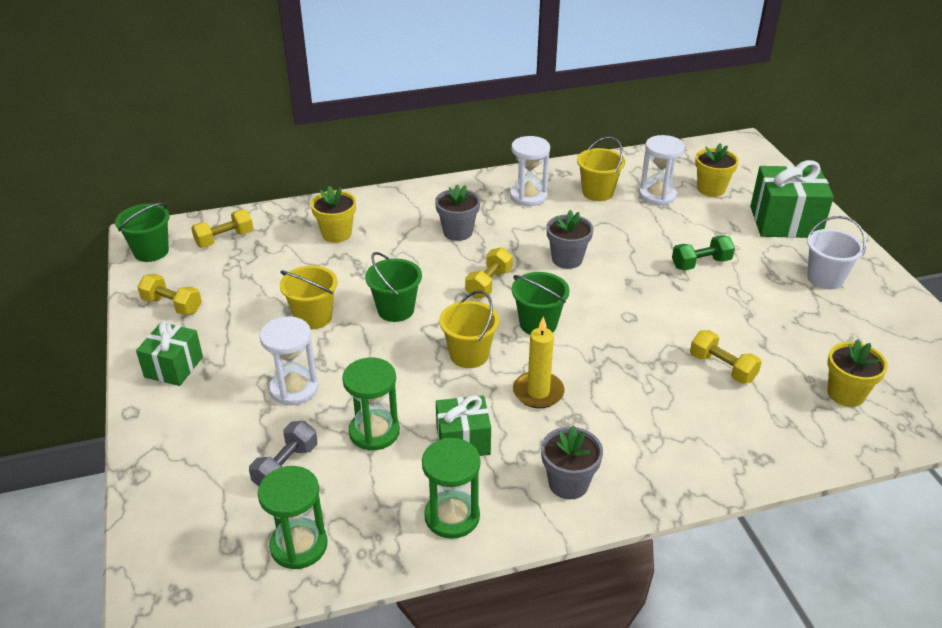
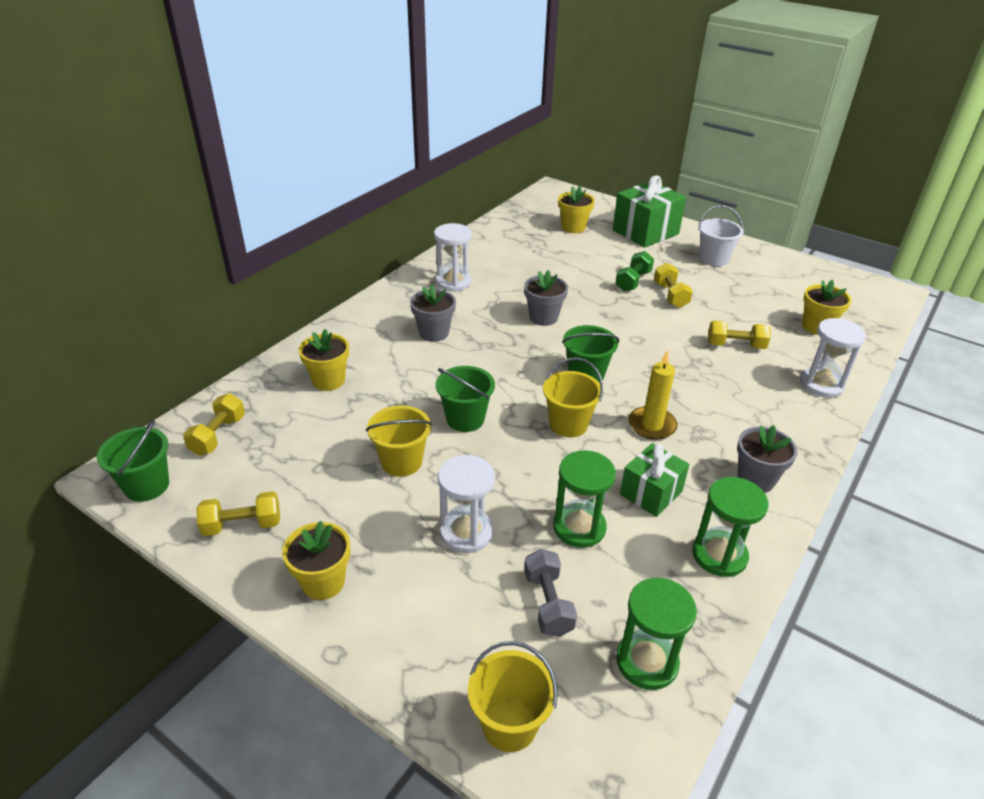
camera: 40 degrees left, 0 degrees up
green gift [136,321,203,386] -> yellow flower pot [282,521,350,600]
yellow dumbbell [465,247,513,299] -> yellow dumbbell moved to [654,263,693,308]
yellow bucket [577,137,625,201] -> yellow bucket moved to [468,641,558,752]
white hourglass [639,135,685,205] -> white hourglass moved to [800,318,866,398]

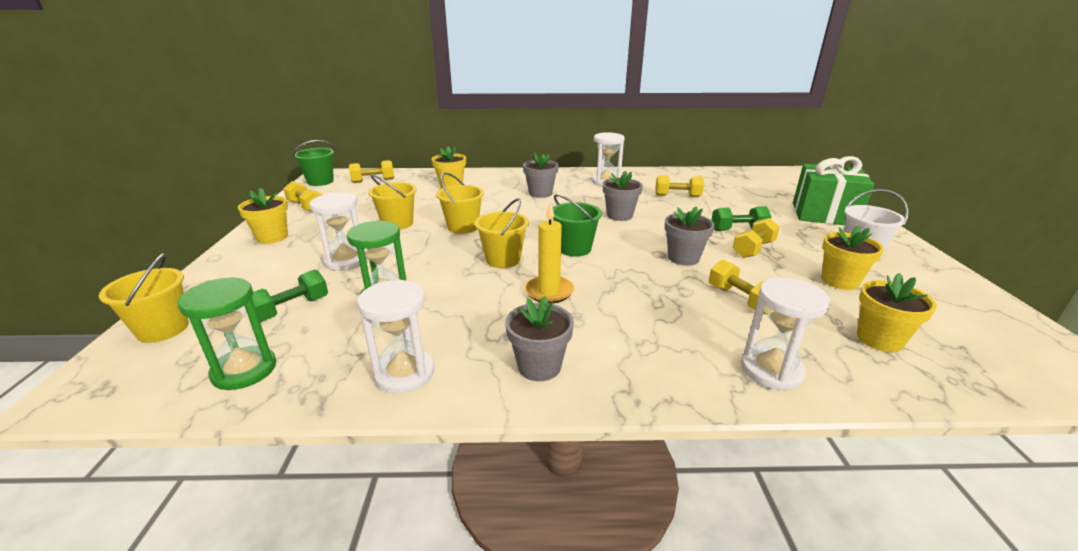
camera: 55 degrees right, 10 degrees down
green bucket [436,366,495,432] -> yellow bucket [436,172,484,234]
grey dumbbell [524,549,577,637] -> green dumbbell [252,270,328,322]
yellow flower pot [558,186,595,233] -> yellow flower pot moved to [821,225,884,290]
green gift [620,443,689,517] -> none
green hourglass [692,477,769,577] -> white hourglass [357,279,434,394]
none -> yellow dumbbell [656,175,704,197]
none -> grey flower pot [665,207,714,266]

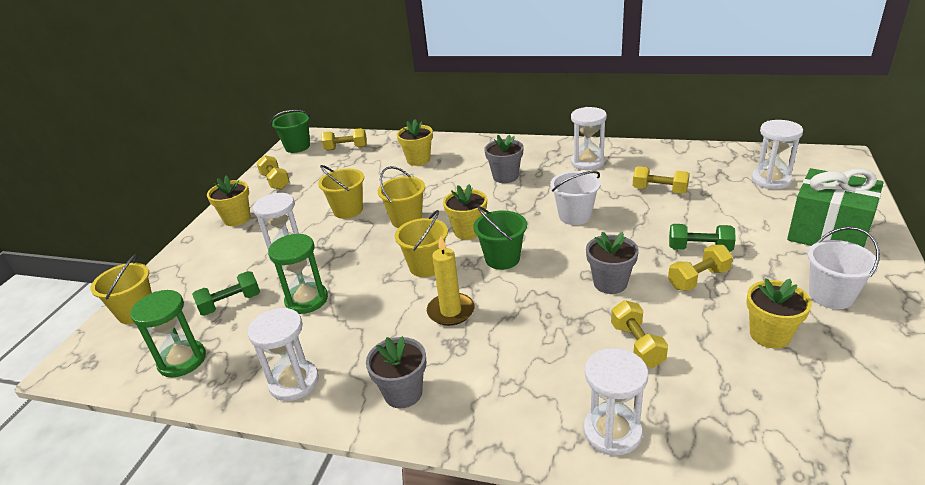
camera: 20 degrees right, 5 degrees up
grey flower pot [603,171,643,221] -> white bucket [550,171,601,225]
yellow flower pot [857,273,937,352] -> yellow flower pot moved to [443,184,487,240]
none -> white hourglass [751,120,803,189]

